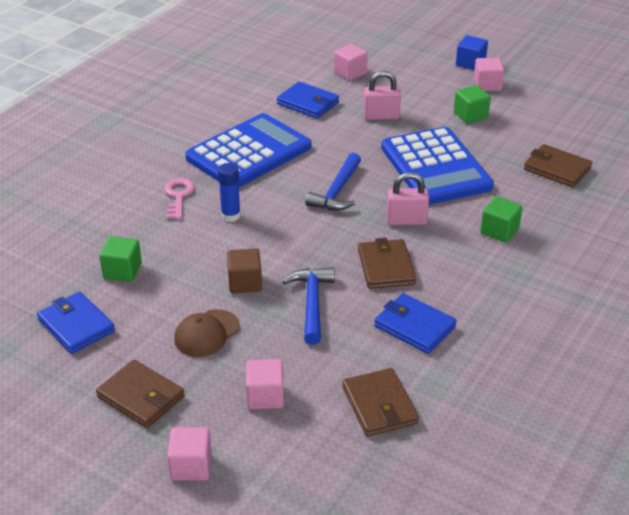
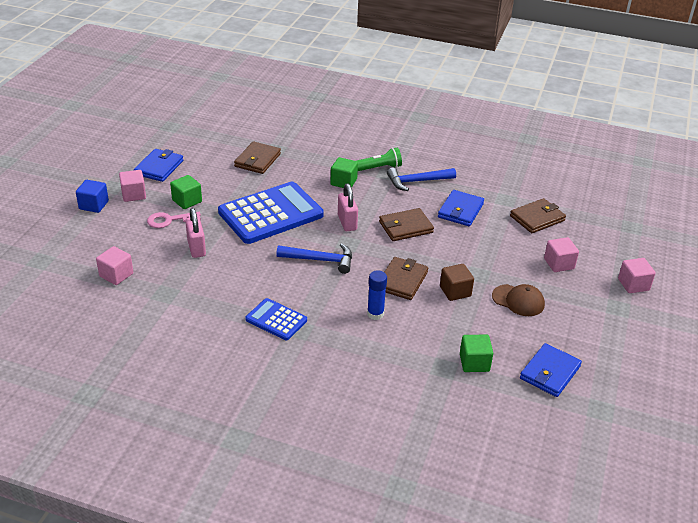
camera: 105 degrees left, 0 degrees up
brown wallet [96,360,185,428] -> brown wallet moved to [385,257,428,300]
pink key [164,178,195,219] -> pink key moved to [147,212,201,228]
blue calculator [185,113,311,187] -> blue calculator [245,298,307,340], size x0.51
blue wallet [277,81,339,119] -> blue wallet moved to [134,149,183,182]
blue hammer [283,267,334,345] -> blue hammer moved to [387,168,456,191]
none -> green flashlight [356,148,402,171]

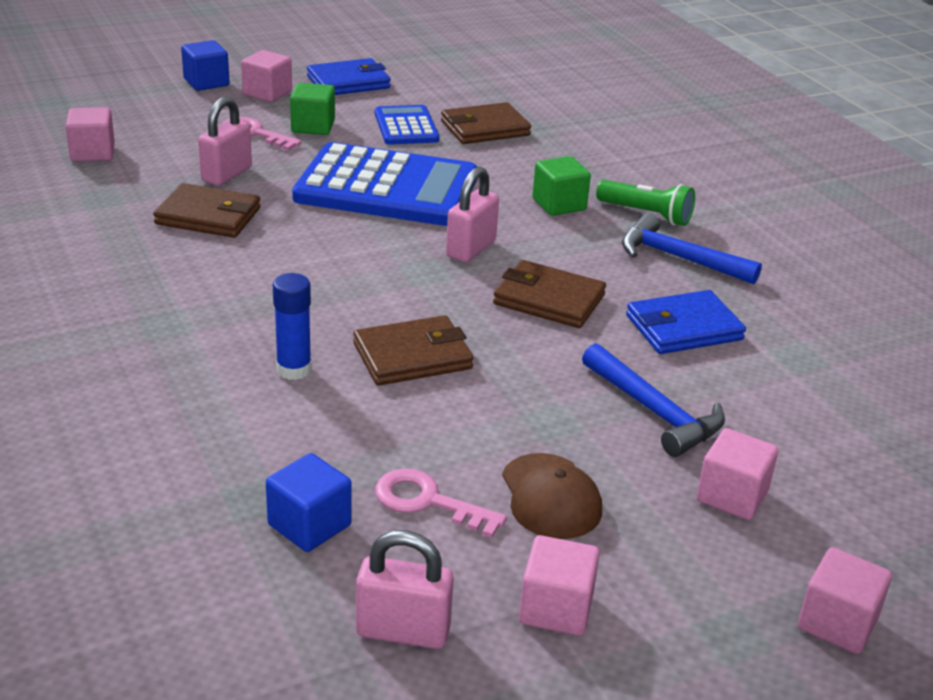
camera: 45 degrees right, 5 degrees down
blue calculator [245,298,307,340] -> blue calculator moved to [375,105,439,145]
blue hammer [276,243,352,274] -> blue hammer moved to [582,343,725,457]
brown cube [440,264,474,301] -> none
green cube [460,335,493,372] -> blue cube [266,453,351,552]
brown wallet [510,198,566,233] -> brown wallet moved to [153,183,261,238]
blue wallet [520,343,582,397] -> pink padlock [356,530,454,649]
none -> pink key [375,468,507,538]
none -> pink cube [519,535,600,636]

